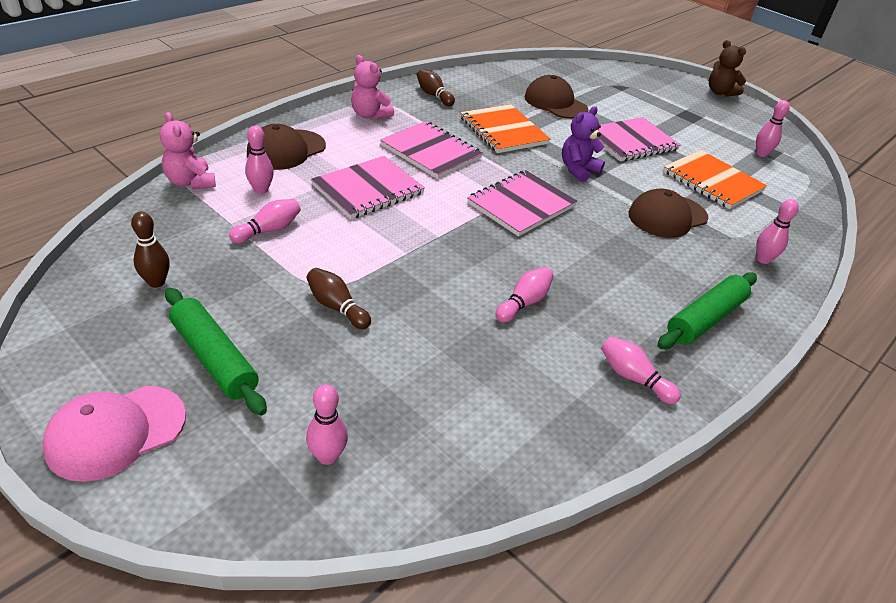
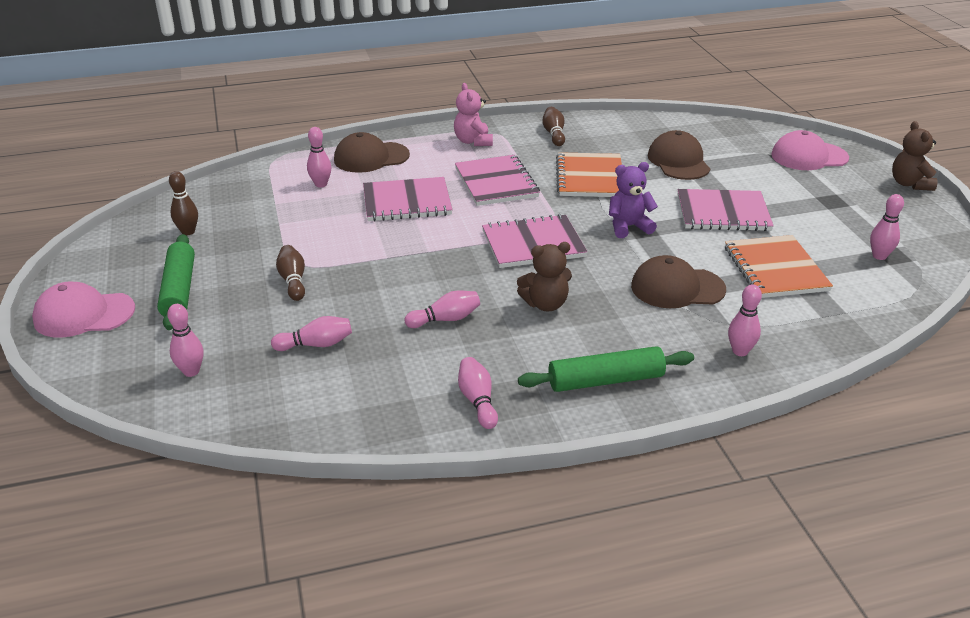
camera: 35 degrees right, 5 degrees down
pink teddy bear [160,112,216,189] -> none
pink bowling pin [229,199,301,243] -> pink bowling pin moved to [271,316,352,351]
none -> brown teddy bear [517,242,572,311]
none -> pink cap [771,130,849,170]

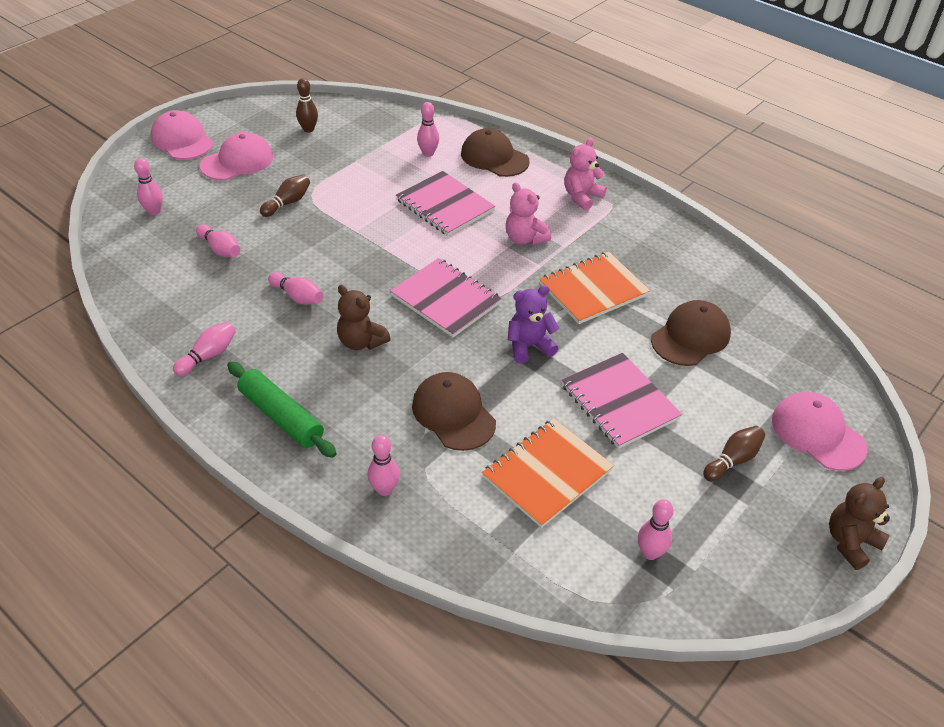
camera: 55 degrees right, 10 degrees up
green rolling pin [157,234,195,330] -> pink cap [200,132,273,180]
pink notebook [455,155,540,206] -> pink teddy bear [506,182,551,246]
brown bowling pin [542,107,565,146] -> brown bowling pin moved to [703,426,765,482]
purple teddy bear [609,162,658,238] -> purple teddy bear turned 60 degrees counterclockwise [508,285,560,363]

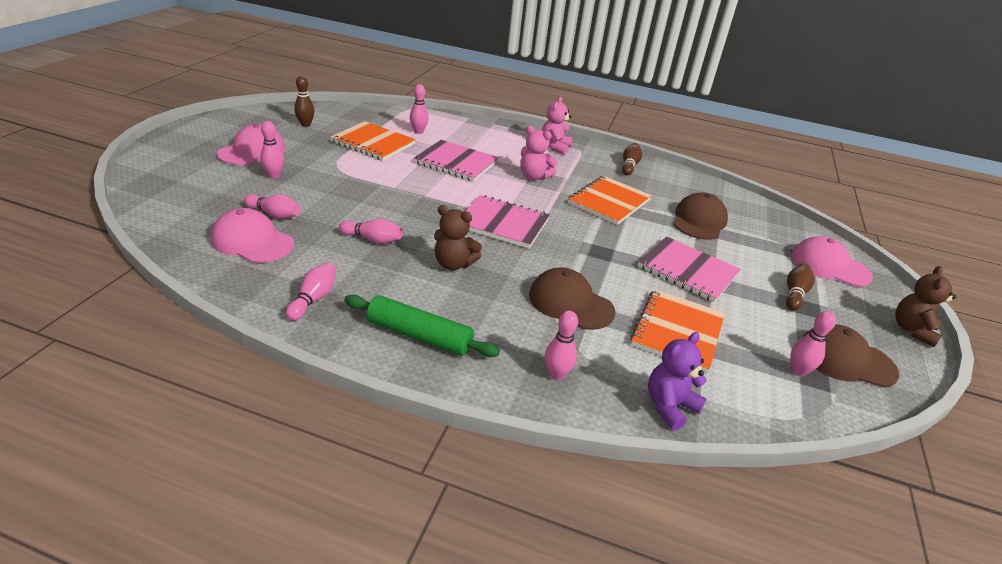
camera: 25 degrees left, 10 degrees down
pink bowling pin [134,158,163,215] -> pink bowling pin moved to [260,121,284,178]
pink cap [151,110,214,160] -> pink cap moved to [211,208,294,263]
brown bowling pin [260,174,310,217] -> brown bowling pin moved to [622,143,642,175]
brown cap [461,128,529,177] -> brown cap moved to [803,324,899,388]
purple teddy bear [508,285,560,363] -> purple teddy bear moved to [648,332,707,430]
none -> orange notebook [330,121,416,161]

